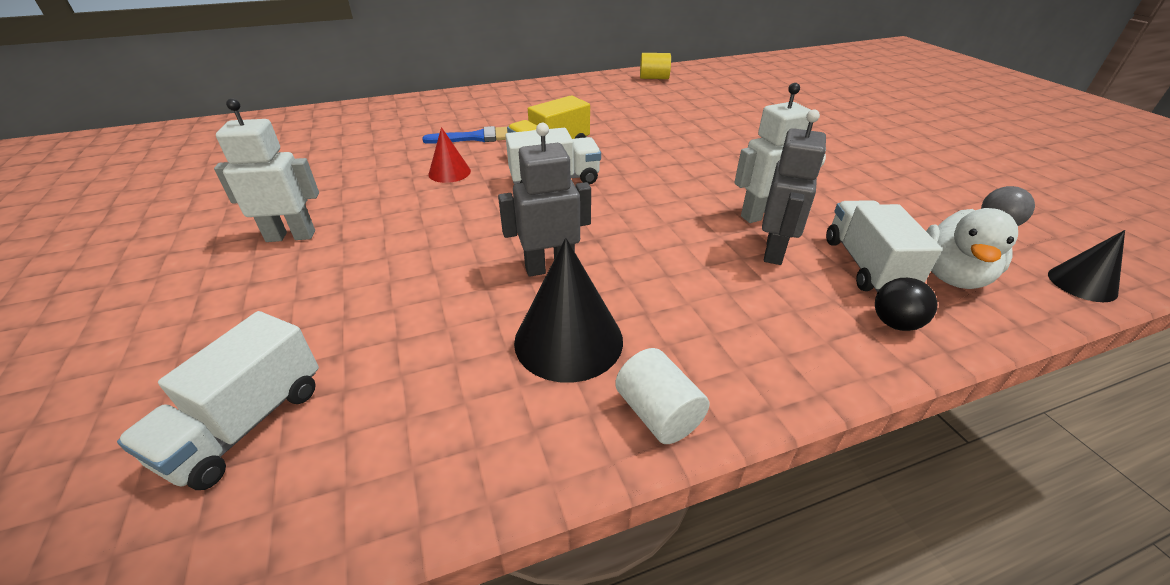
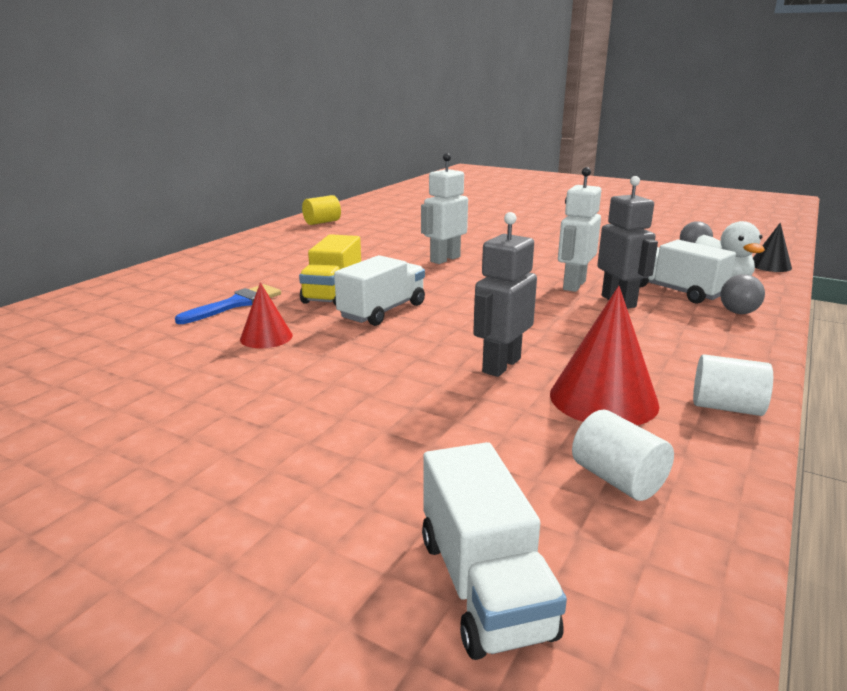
camera: 40 degrees left, 15 degrees down
white robot [214,98,319,242] -> white robot moved to [421,153,468,264]
black cone [514,238,623,383] -> red cone [550,286,659,425]
black ball [875,278,937,331] -> grey ball [720,274,765,314]
none -> white cylinder [572,410,674,501]

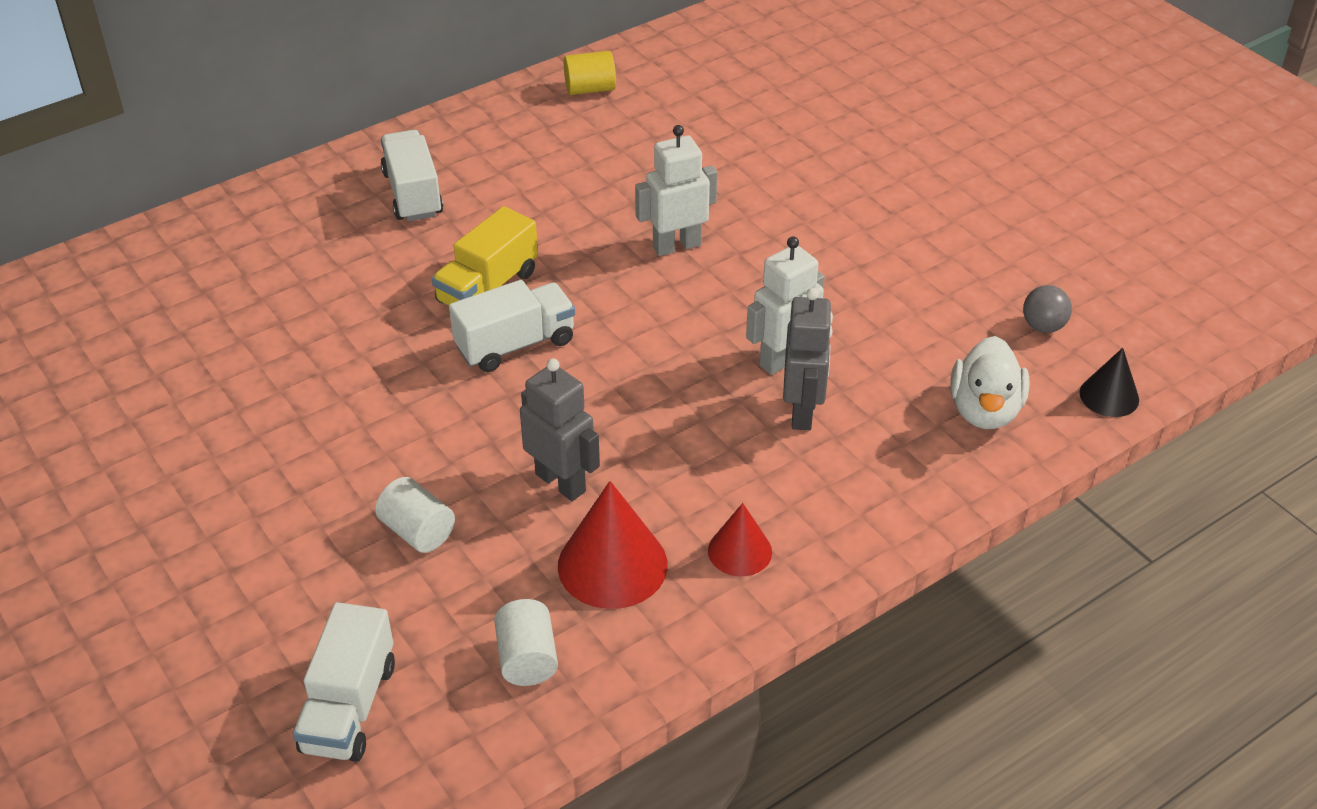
camera: 25 degrees right, 20 degrees up
blue brush [175,284,281,324] -> none
red cone [240,282,293,348] -> red cone moved to [708,503,772,576]
grey robot [473,212,537,377] -> grey robot turned 75 degrees clockwise [520,358,600,501]
white truck [640,240,736,304] -> white truck moved to [381,130,443,221]
white cylinder [693,354,773,416] -> white cylinder moved to [375,477,455,553]
grey ball [720,274,765,314] -> none

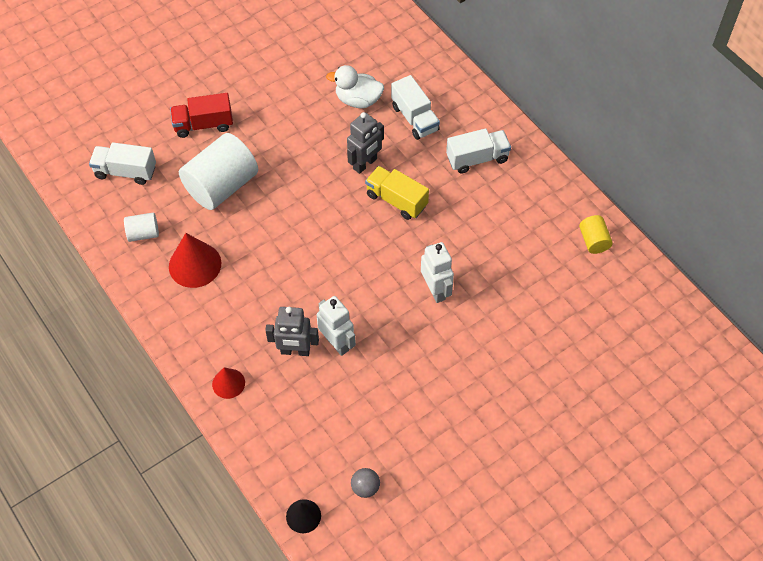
camera: 90 degrees right, 15 degrees up
white cylinder [375,477,455,553] -> white cylinder [179,133,258,210], size x2.09
white truck [449,280,575,372] -> white truck moved to [391,75,440,140]
grey robot [520,358,600,501] -> grey robot moved to [347,112,384,174]
red cone [708,503,772,576] -> red cone moved to [212,367,245,399]
white duck [950,336,1030,429] -> white duck moved to [326,65,384,108]
none -> red truck [170,93,233,138]

